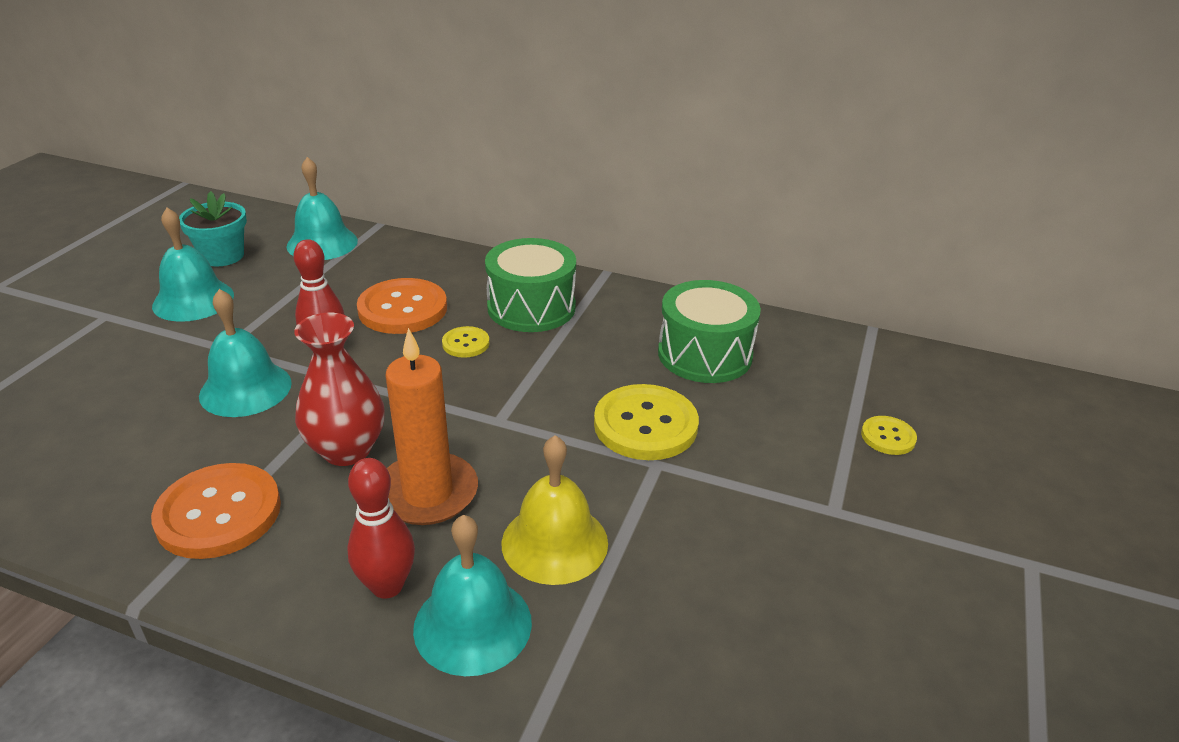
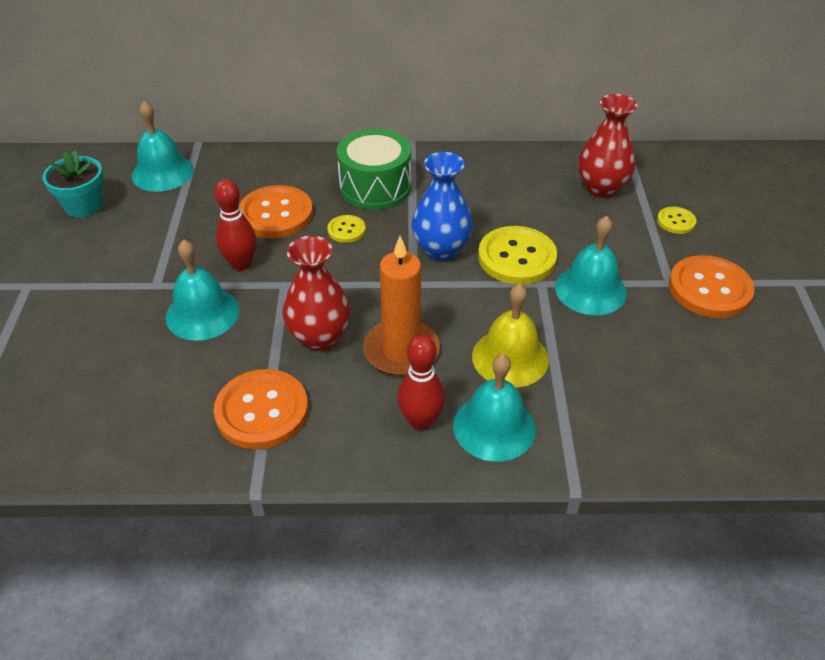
camera: 20 degrees left, 10 degrees up
turquoise bell [152,208,234,322] -> turquoise bell moved to [555,216,627,315]
green drum [658,280,761,383] -> none
none -> blue vase [412,152,473,261]
none -> red vase [578,94,637,198]
none -> orange button [669,255,755,318]

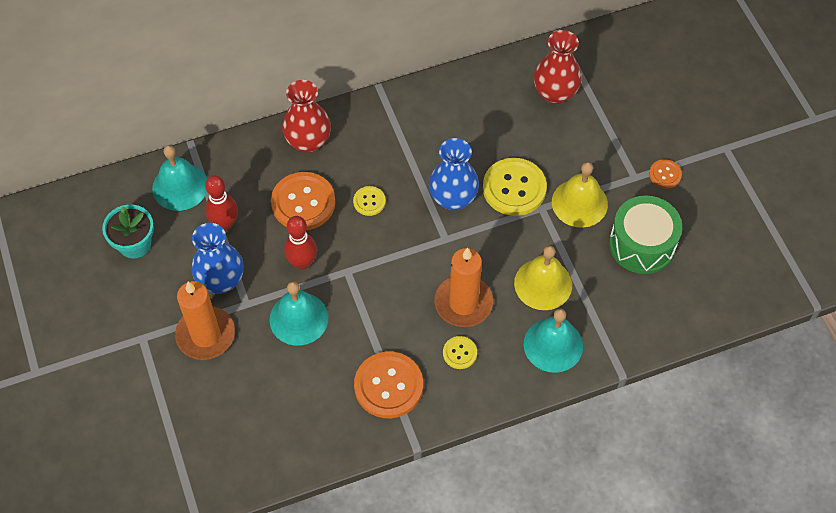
camera: 20 degrees left, 15 degrees up
red vase [282,236,351,351] -> red vase moved to [282,80,331,153]
green drum [337,129,411,210] -> green drum moved to [609,196,682,274]
red bowling pin [397,335,445,430] -> red bowling pin moved to [205,175,238,230]
turquoise bell [555,216,627,315] -> yellow bell [552,162,608,228]
yellow button [657,207,697,234] -> yellow button moved to [443,336,477,369]
orange button [669,255,755,318] -> orange button [649,159,682,188], size x0.51
none -> orange candle [175,281,235,360]
none -> blue vase [191,223,244,294]

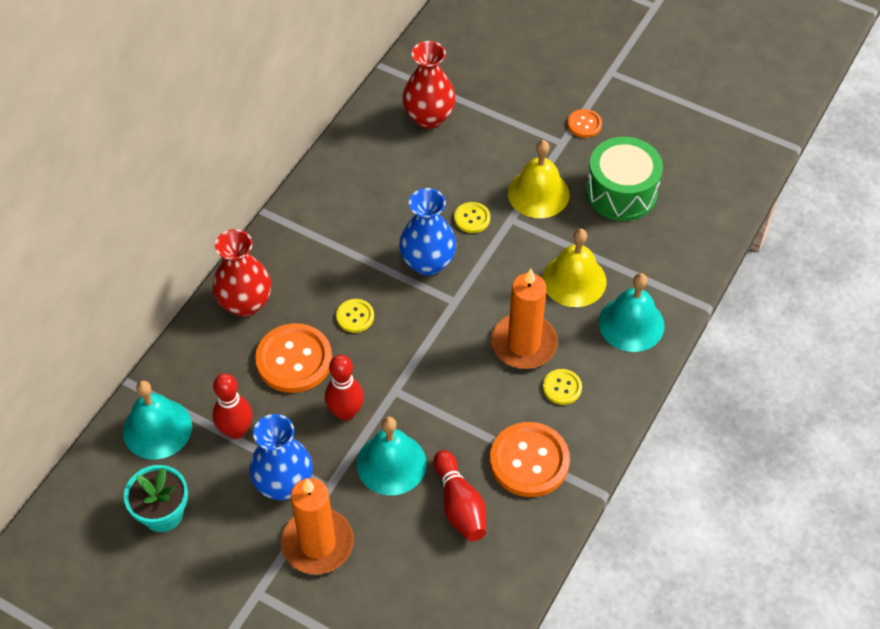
camera: 40 degrees left, 5 degrees down
yellow button [483,158,547,216] -> yellow button [454,202,490,233], size x0.51
none -> red bowling pin [433,450,486,541]

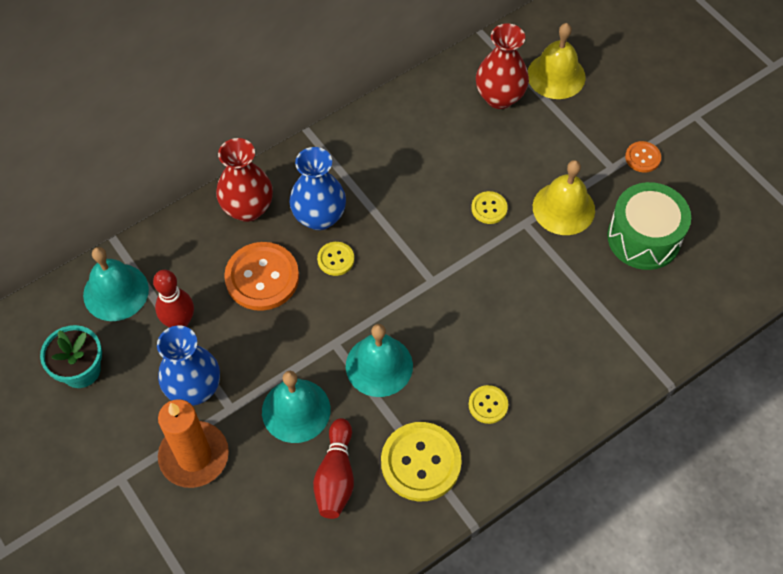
camera: 25 degrees right, 5 degrees up
red bowling pin [325,355,364,421] -> none
blue vase [399,188,456,276] -> blue vase moved to [289,147,346,230]
orange button [490,422,570,497] -> yellow button [381,422,462,501]
orange candle [491,269,558,369] -> none
yellow bell [542,229,606,307] -> yellow bell moved to [528,23,586,99]
turquoise bell [599,273,664,352] -> turquoise bell moved to [346,324,413,397]

